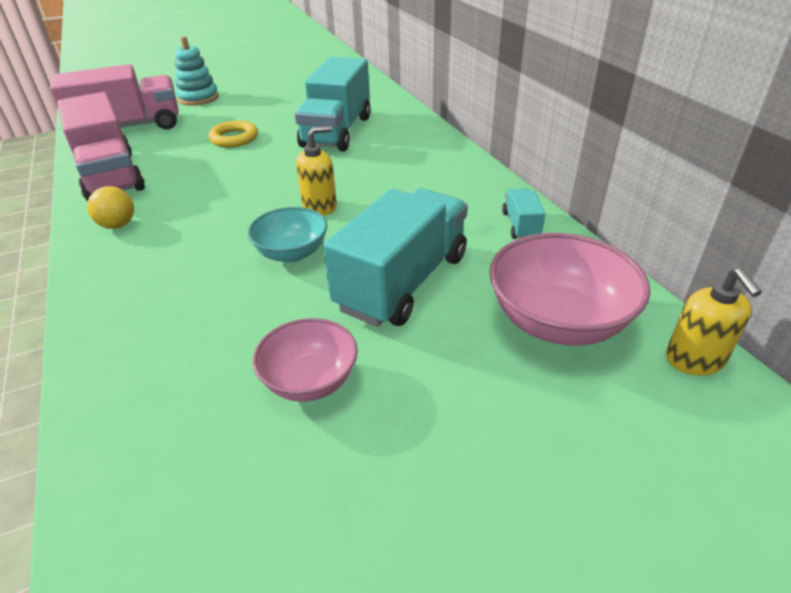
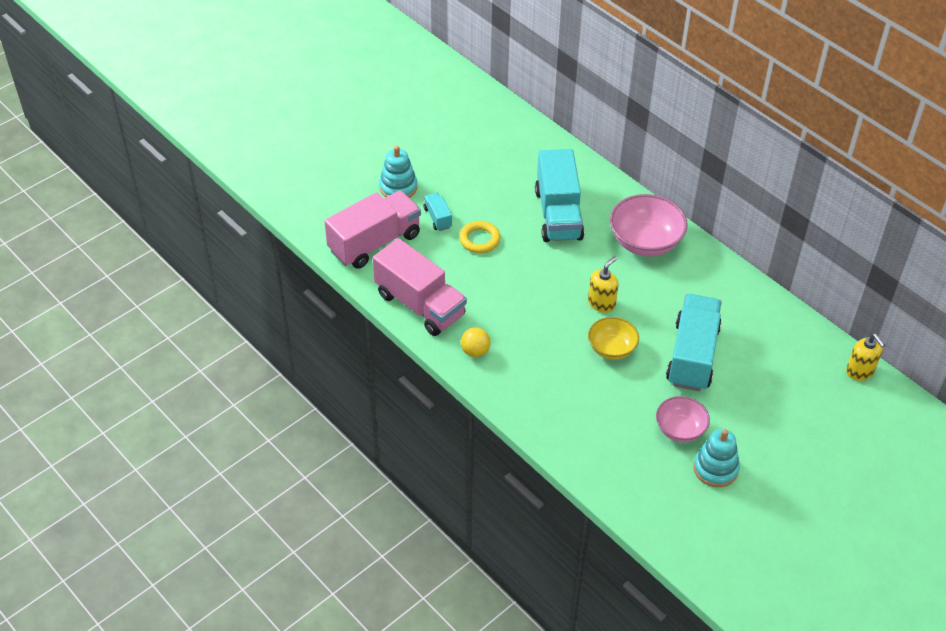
camera: 20 degrees left, 10 degrees up
turquoise bowl [247,207,327,262] -> yellow bowl [588,317,639,360]
pink bowl [489,233,651,346] -> pink bowl moved to [610,194,687,256]
turquoise truck [502,188,545,239] -> turquoise truck moved to [424,193,452,231]
none -> turquoise stacking toy [693,429,740,487]

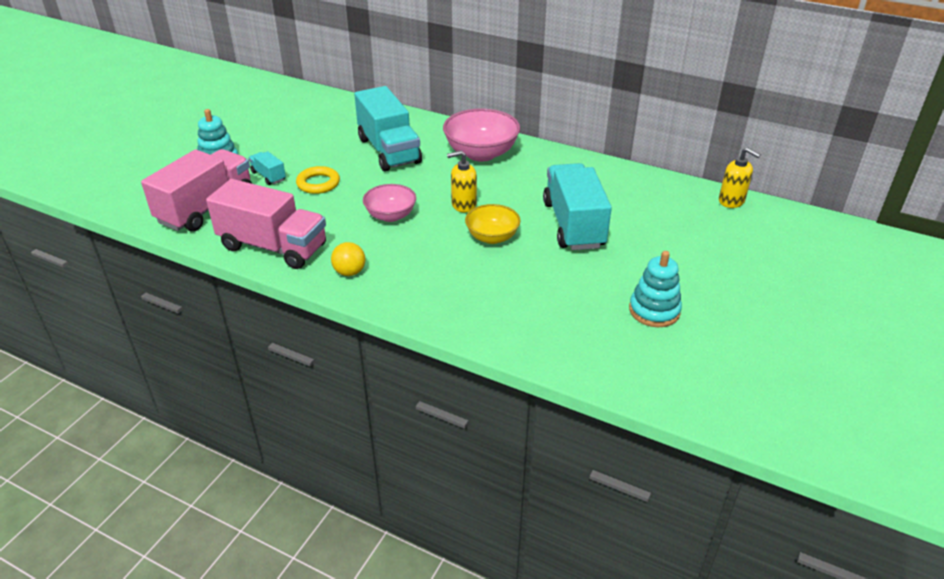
camera: 20 degrees left, 10 degrees down
yellow soap dispenser [588,256,618,313] -> yellow soap dispenser turned 120 degrees counterclockwise [447,151,477,213]
pink bowl [656,396,710,442] -> pink bowl moved to [363,184,416,222]

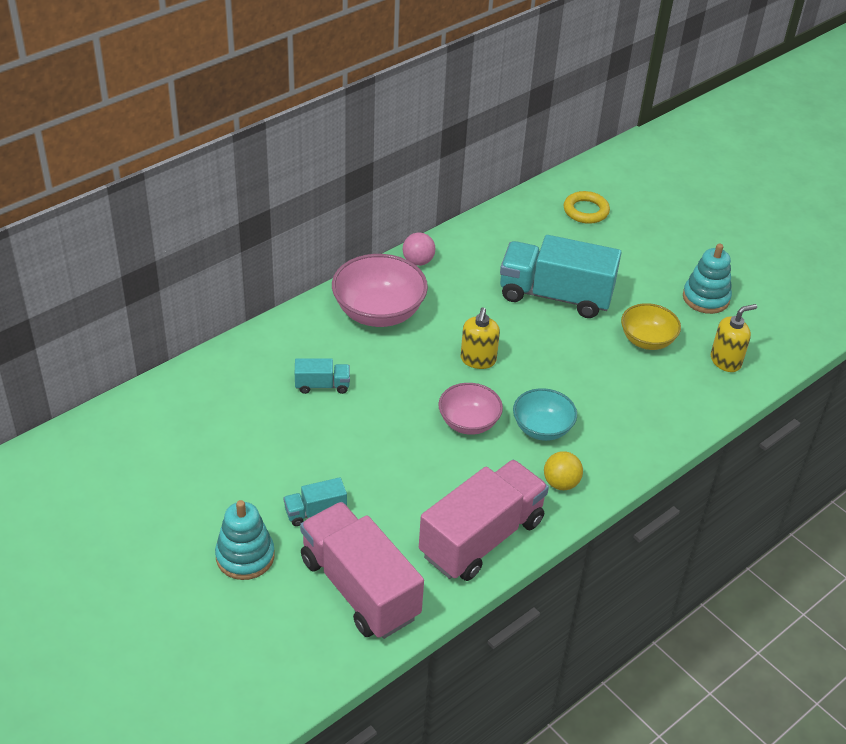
camera: 70 degrees left, 5 degrees up
yellow ring [296,166,340,194] -> yellow ring moved to [564,191,610,224]
turquoise truck [354,86,422,171] -> turquoise truck [295,358,350,394], size x0.45
yellow bowl [465,204,520,244] -> yellow bowl moved to [621,303,681,350]
yellow soap dispenser [719,147,761,208] -> yellow soap dispenser moved to [711,304,757,372]
none -> pink ball [403,232,436,266]
none -> turquoise bowl [513,388,577,441]

